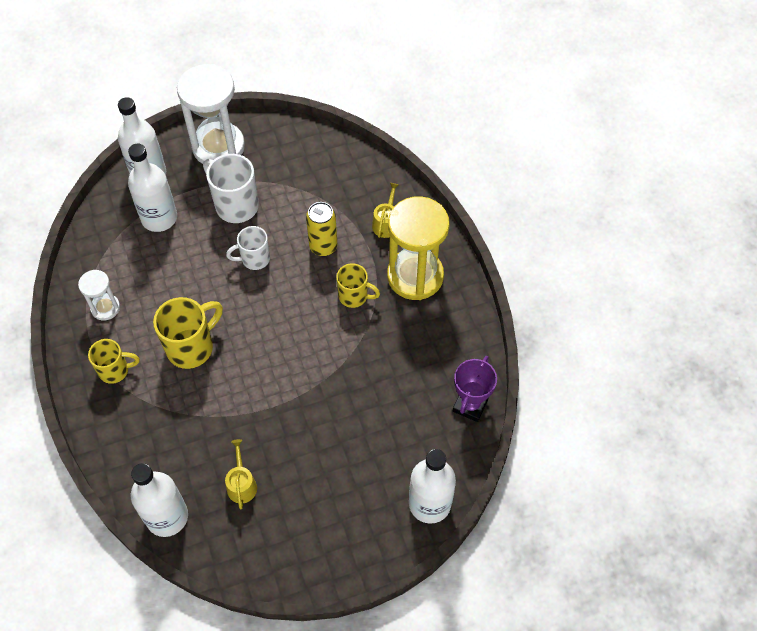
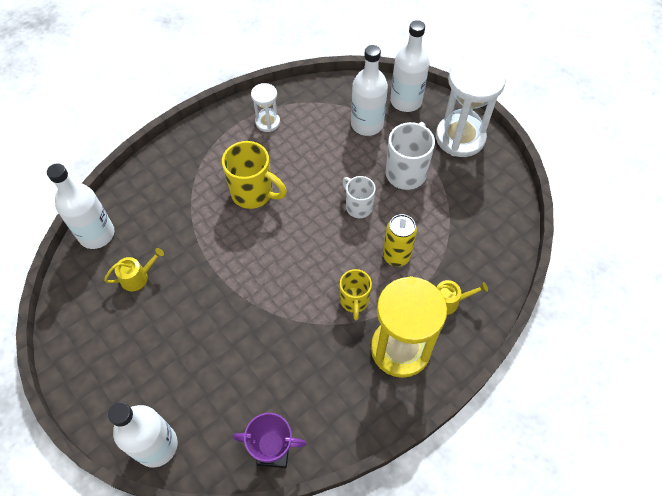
camera: 70 degrees right, 0 degrees up
yellow mug [88,339,140,384] -> none

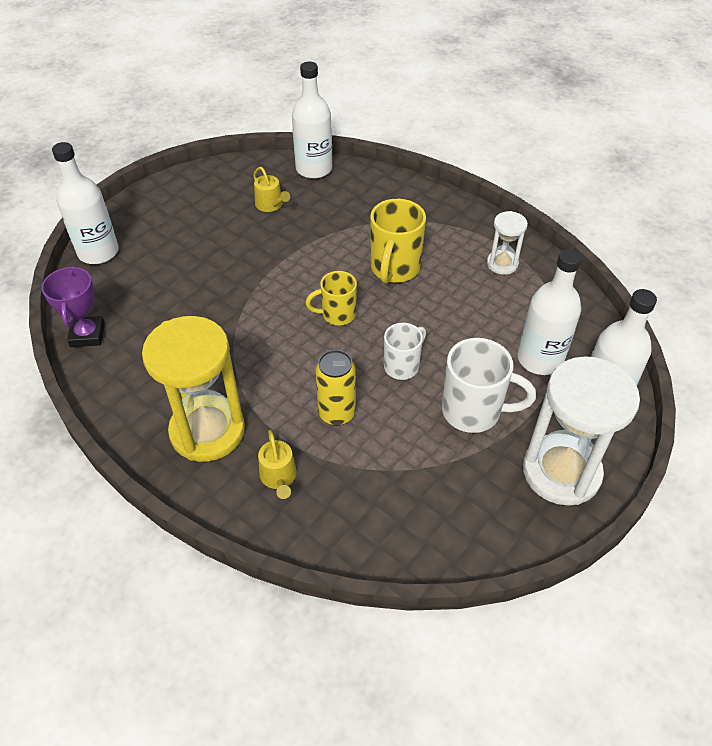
camera: 80 degrees right, 10 degrees down
yellow mug [340,269,372,320] -> yellow mug moved to [306,271,357,326]

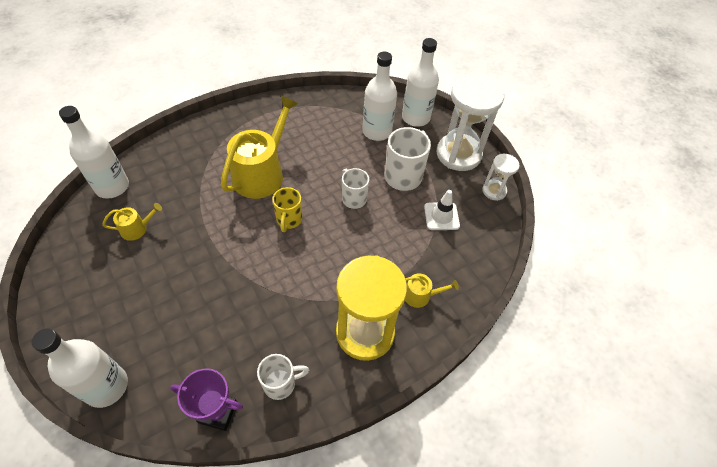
camera: 75 degrees left, 5 degrees up
yellow can [315,350,356,426] -> none
yellow mug [370,199,426,284] -> yellow watering can [221,96,298,199]
white hourglass [487,211,528,275] -> white hourglass moved to [482,154,520,201]
none -> white mug [257,354,309,400]
none -> white traffic cone [424,190,460,230]

